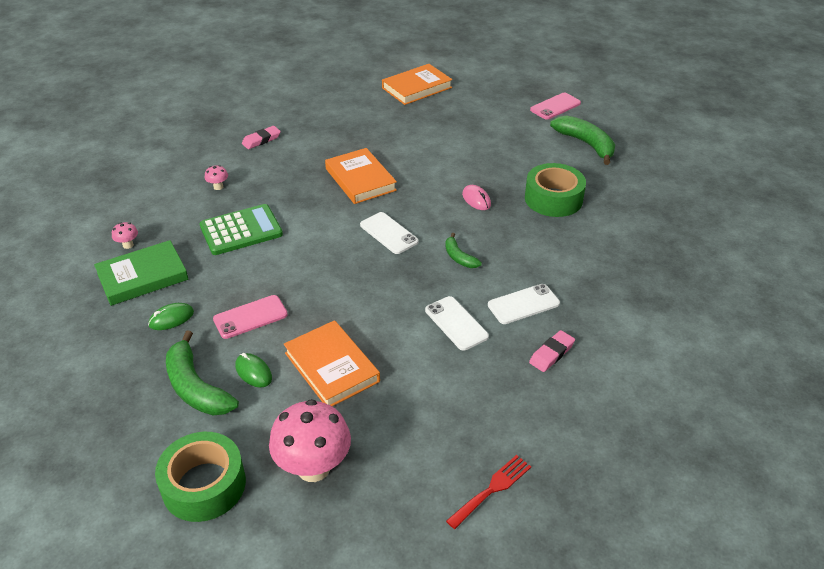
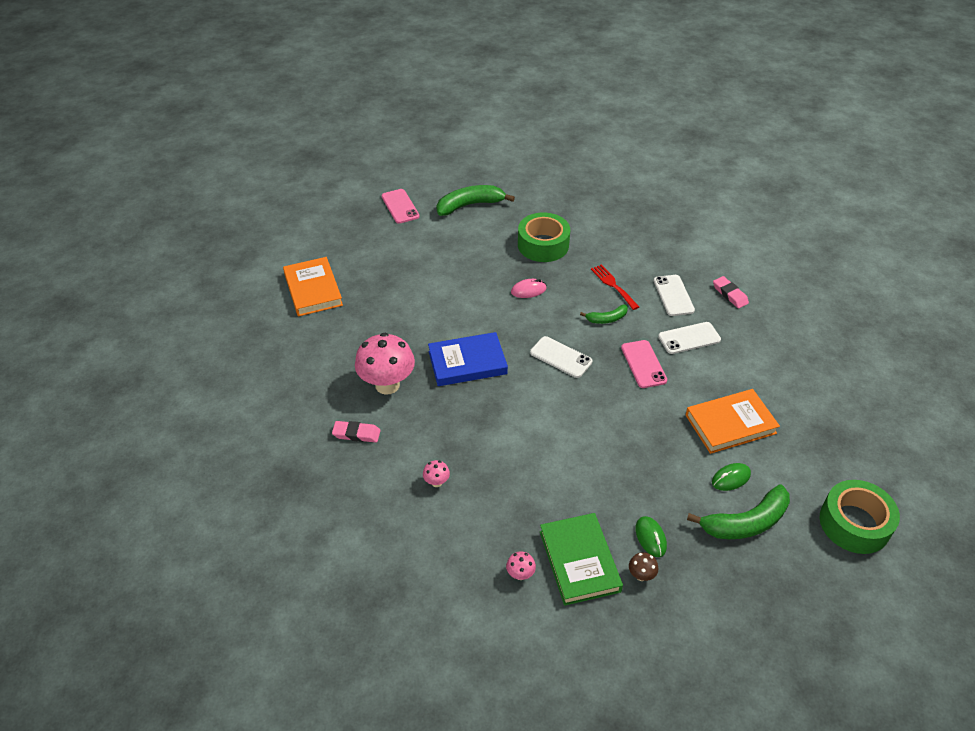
camera: 75 degrees left, 5 degrees up
green calculator [200,204,283,255] -> none
pink phone [213,295,288,339] -> pink phone moved to [621,340,667,388]
pink eraser [242,126,281,149] -> pink eraser turned 60 degrees counterclockwise [332,421,381,443]
pink mushroom [269,399,351,482] -> pink mushroom moved to [355,333,415,395]
orange book [325,148,397,204] -> blue book [428,332,508,386]
white phone [360,212,419,254] -> white phone turned 60 degrees clockwise [530,336,592,378]
red fork [446,455,531,529] -> red fork moved to [591,264,639,310]
none -> brown mushroom [629,552,658,581]

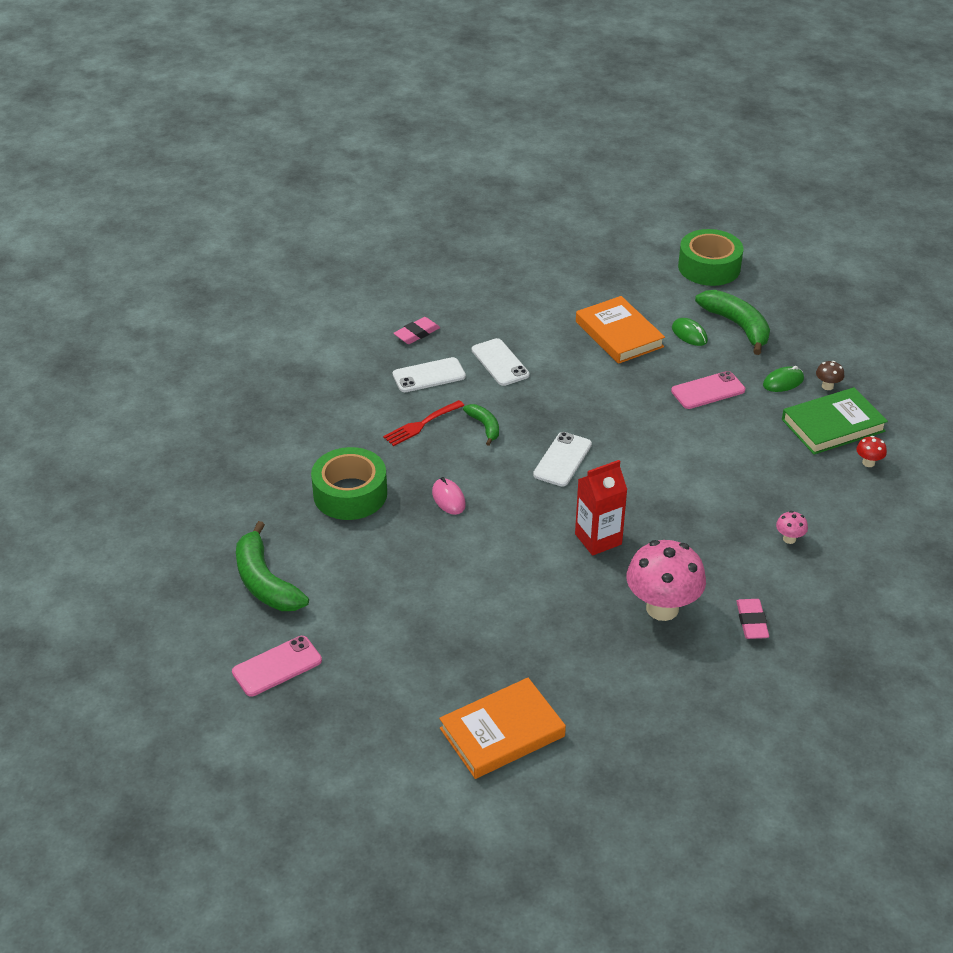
camera: 100 degrees left, 5 degrees down
blue book [428,332,508,386] -> red carton [575,460,627,556]
pink mushroom [506,552,536,580] -> red mushroom [856,436,887,467]
pink phone [621,340,667,388] -> pink phone moved to [671,371,745,409]

